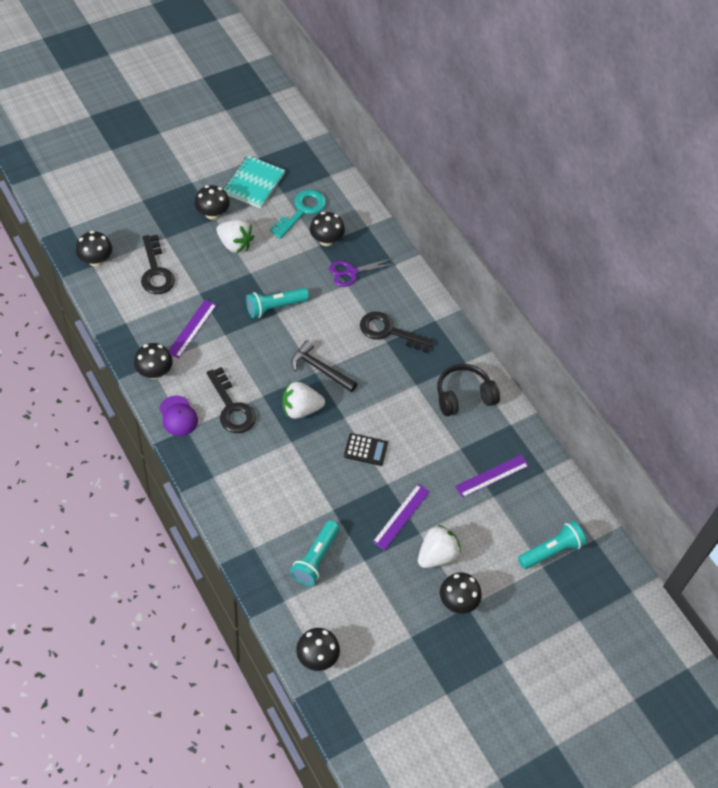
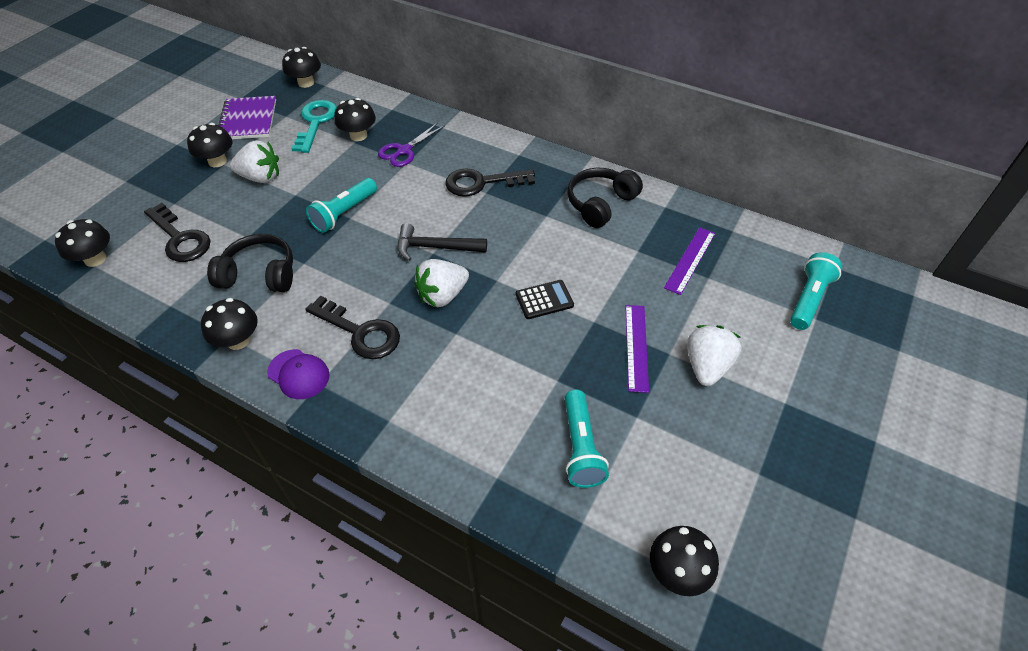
camera: 25 degrees left, 5 degrees down
purple ruler [168,299,217,358] -> black headphones [207,234,293,292]
turquoise notebook [223,156,285,209] -> purple notebook [218,96,276,139]
black mushroom [440,572,482,614] -> black mushroom moved to [282,47,321,88]

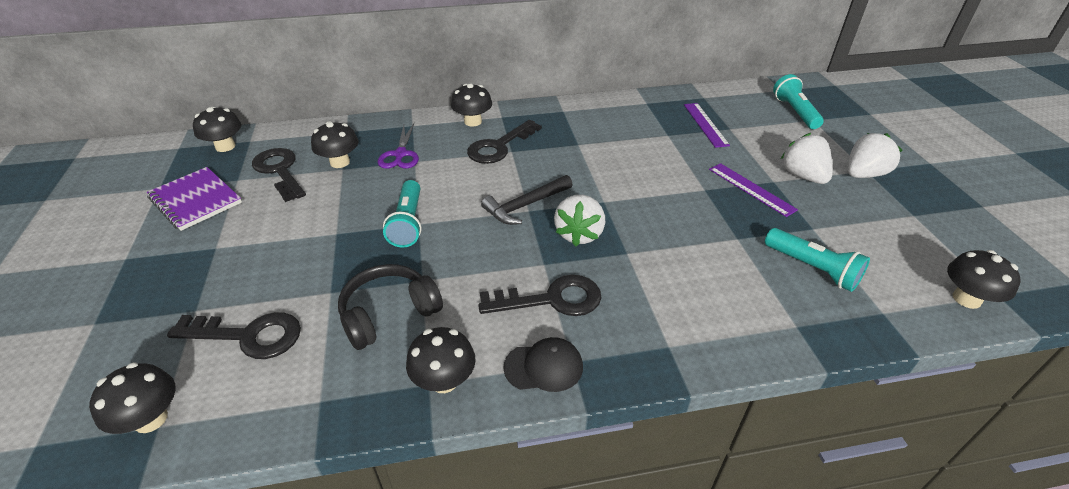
camera: 40 degrees left, 10 degrees down
black mushroom [187,123,232,167] -> black mushroom moved to [451,83,492,127]
white strawberry [230,140,279,183] -> white strawberry moved to [848,133,902,178]
purple cap [267,349,330,399] -> black cap [503,337,583,392]
turquoise key [291,100,337,153] -> black key [252,148,306,202]
black calculator [516,280,574,319] -> none
black headphones [567,168,643,228] -> none

